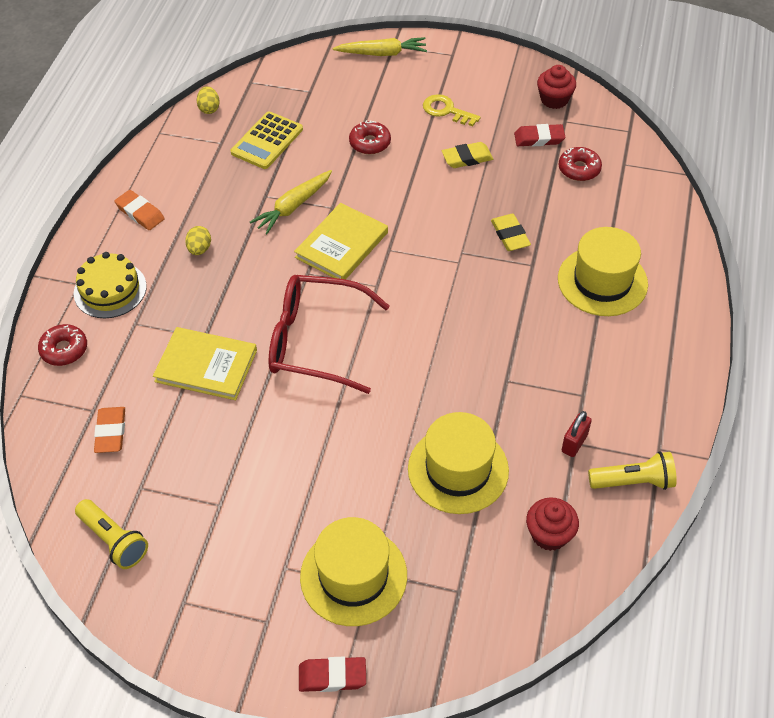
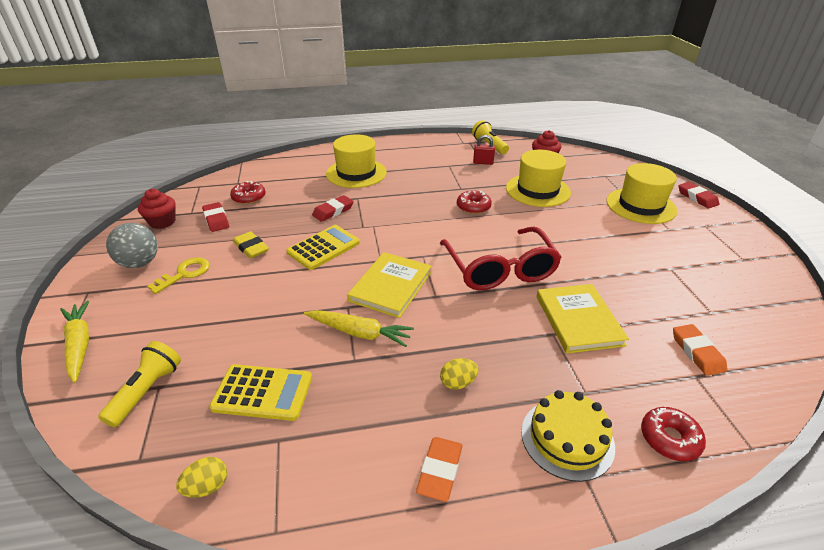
camera: 115 degrees left, 15 degrees down
yellow flashlight [75,499,148,569] -> yellow flashlight moved to [98,341,181,427]
orange eraser [94,407,125,453] -> orange eraser turned 75 degrees counterclockwise [673,324,728,376]
yellow book [294,203,388,280] -> yellow book turned 75 degrees counterclockwise [347,252,432,318]
red donut [349,120,391,154] -> red donut moved to [457,190,492,214]
yellow key [423,94,481,126] -> yellow key turned 150 degrees counterclockwise [147,257,210,294]
yellow eraser [491,214,531,251] -> red eraser [312,195,354,222]
none -> grey ball [106,223,158,268]
none -> yellow calculator [286,225,360,270]

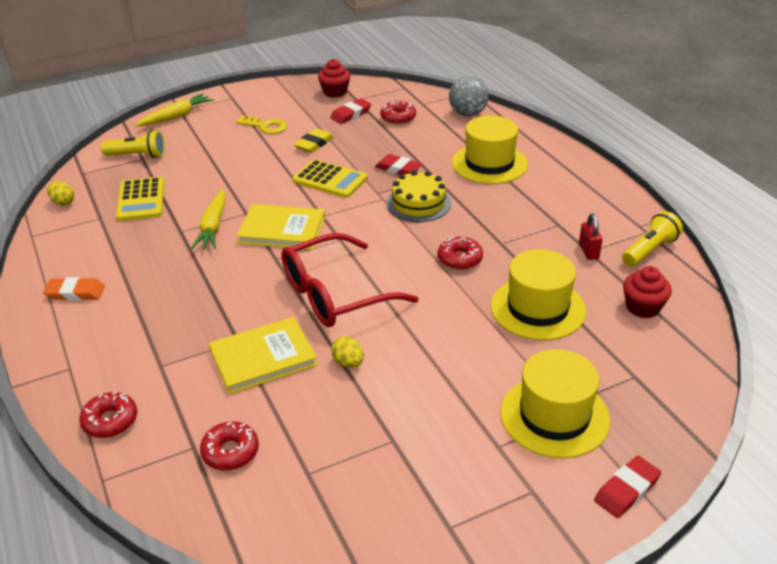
camera: 75 degrees right, 0 degrees up
grey ball [106,223,158,268] -> grey ball moved to [449,76,489,116]
yellow egg [440,358,479,390] -> yellow egg moved to [331,336,364,368]
yellow cake [521,390,615,482] -> yellow cake moved to [386,170,451,222]
orange eraser [673,324,728,376] -> red donut [200,421,259,470]

